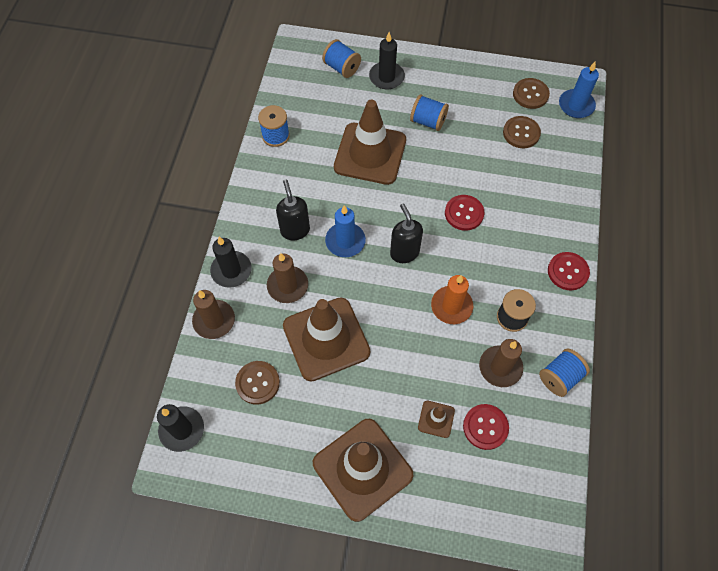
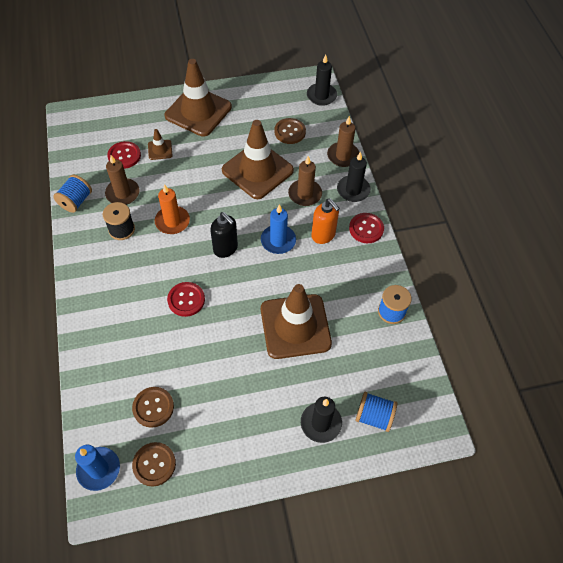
camera: 155 degrees right, 5 degrees down
black soap dispenser [276,180,310,240] -> orange soap dispenser [311,198,340,244]
blue spool [410,95,449,131] -> none
red button [548,252,590,290] -> red button moved to [349,213,384,243]

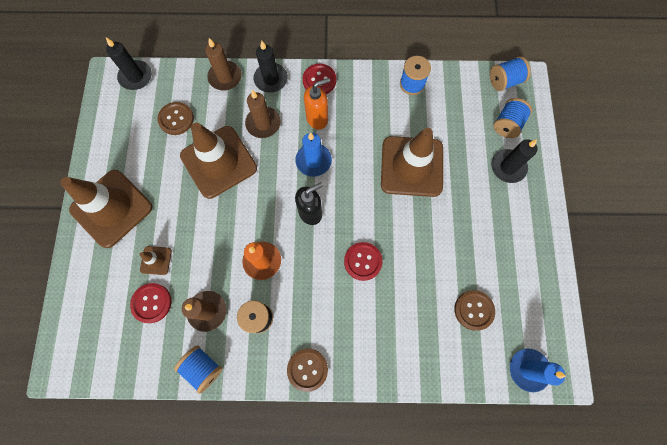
camera: 75 degrees left, 15 degrees up
brown button [132,442,176,487] -> brown button moved to [287,348,328,392]
none -> blue spool [490,56,531,91]

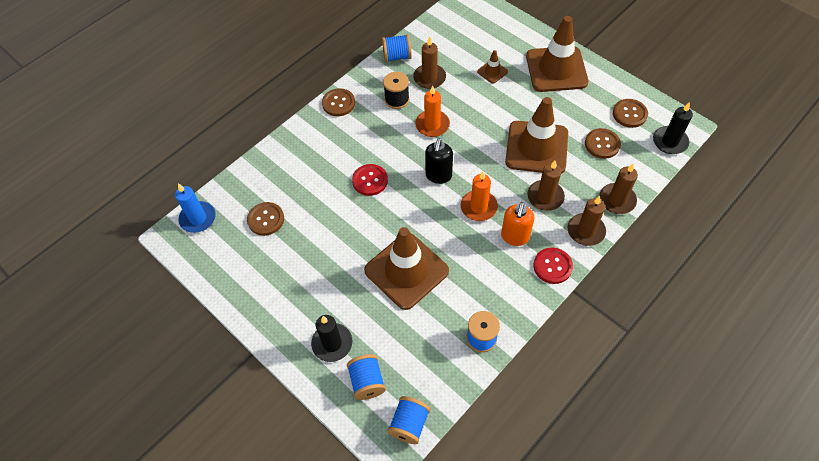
camera: 135 degrees right, 15 degrees down
red button [130,283,171,323] -> none
black candle [254,40,288,93] -> brown candle [568,196,606,246]
blue candle [295,132,332,177] -> orange candle [461,171,498,221]
none -> brown button [613,99,648,128]

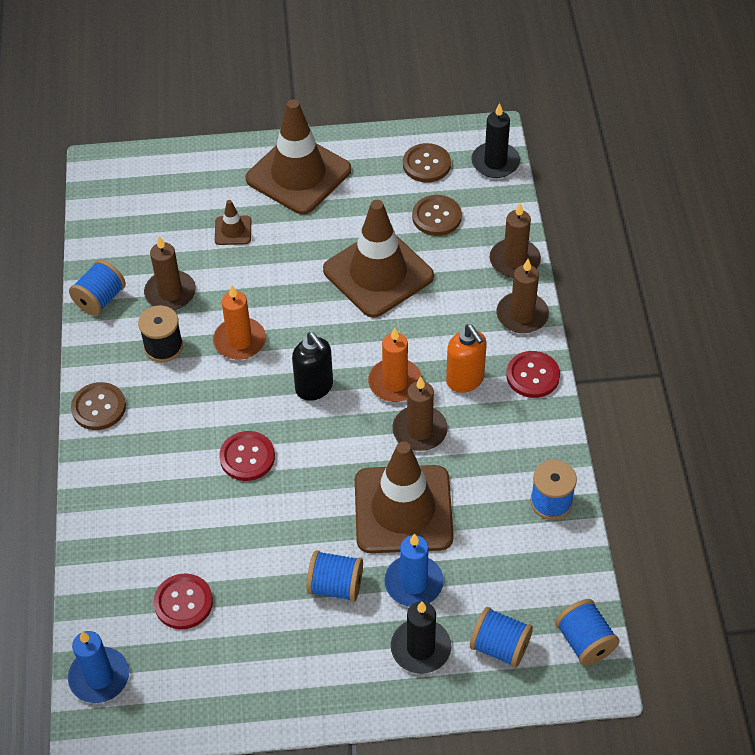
camera: 50 degrees left, 5 degrees down
brown button [247,202,284,236] -> red button [153,573,213,629]
brown candle [527,161,565,211] -> brown candle moved to [392,377,448,451]
none -> blue spool [307,550,363,602]
none -> blue candle [384,533,444,607]

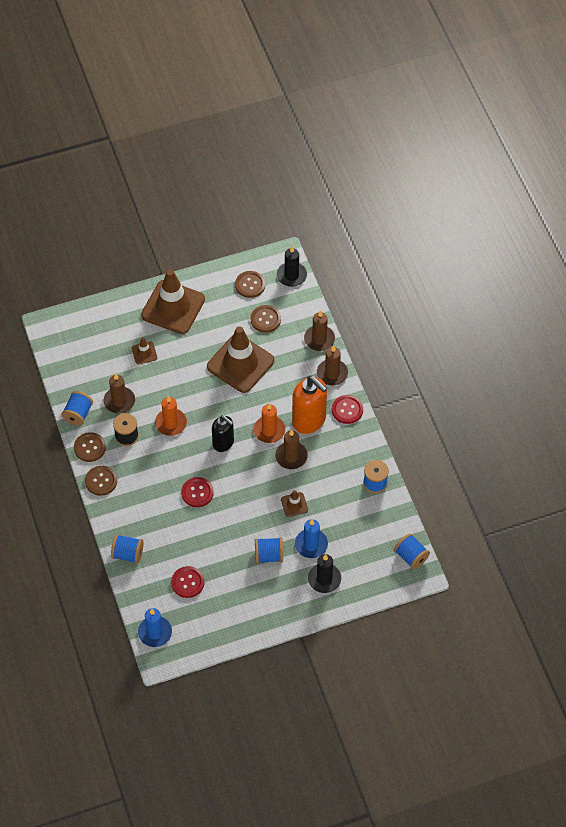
camera: 15 degrees left, 5 degrees up
brown traffic cone [355,441,454,553] -> brown traffic cone [281,490,308,517], size x0.43
orange soap dispenser [446,324,487,393] -> orange soap dispenser [292,376,327,434], size x1.57
blue spool [470,607,533,668] -> blue spool moved to [111,534,143,563]
none -> brown button [74,432,106,462]

